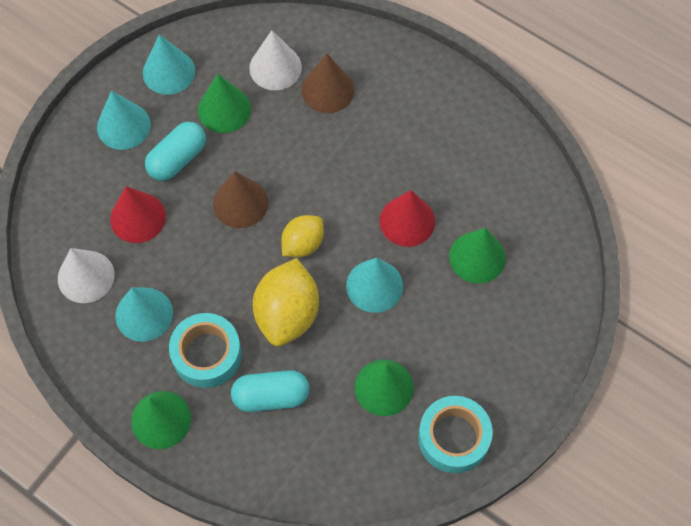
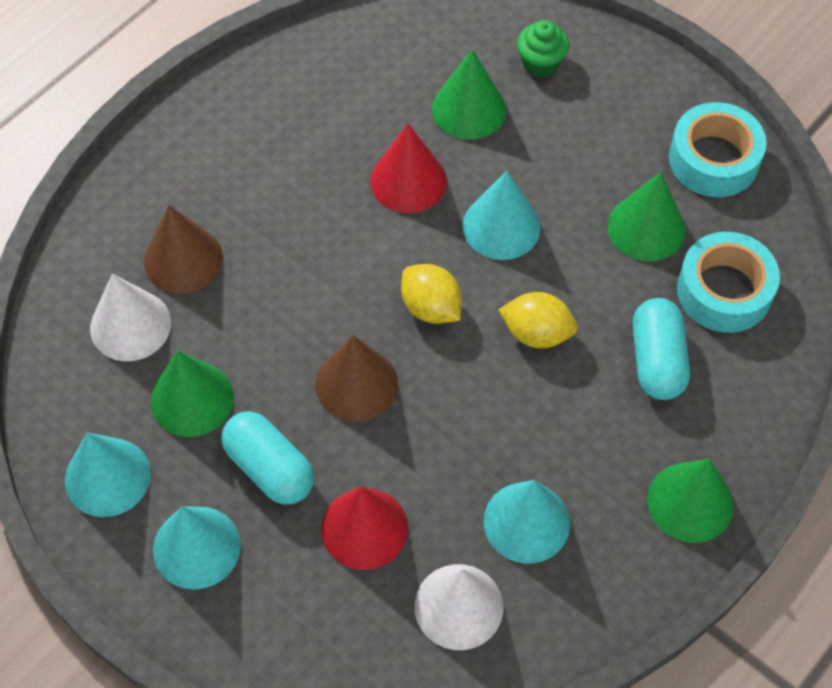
camera: 85 degrees left, 5 degrees down
turquoise tape [169,313,242,388] -> turquoise tape moved to [677,232,780,333]
yellow lemon [253,258,319,346] -> yellow lemon [499,292,578,348], size x0.61
none -> green cupcake [517,20,569,78]

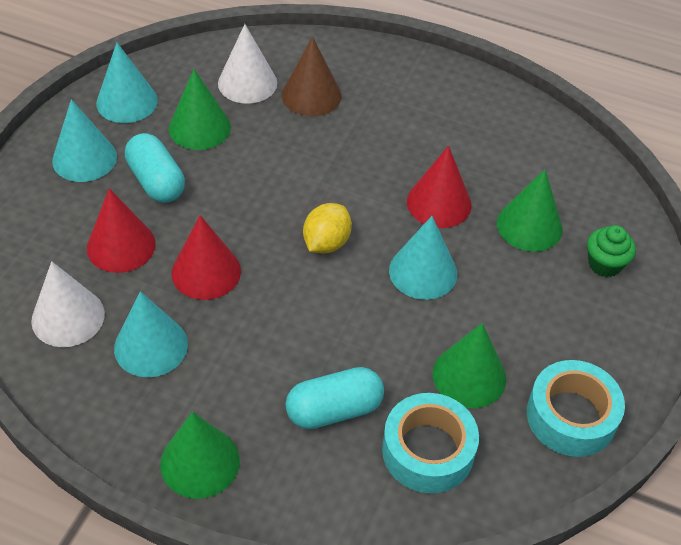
camera: 70 degrees right, 10 degrees down
turquoise capsule [221,411,314,505] -> turquoise capsule turned 60 degrees counterclockwise [125,133,185,203]
brown cone [315,335,398,421] -> none
yellow lemon [499,292,578,348] -> none
none -> red cone [172,215,241,300]

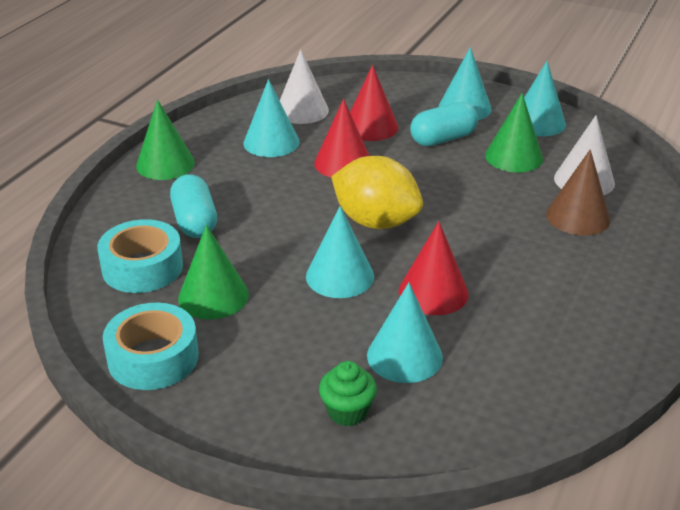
camera: 95 degrees right, 15 degrees down
yellow lemon [303,203,352,254] -> yellow lemon [331,156,423,229], size x1.64
green cone [497,169,562,252] -> turquoise cone [367,283,443,383]

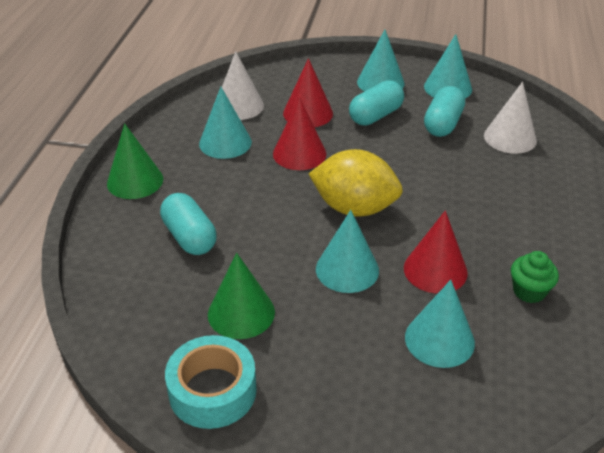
camera: 15 degrees left, 5 degrees up
turquoise tape [97,219,183,293] -> none
green cupcake [319,361,377,426] -> green cupcake moved to [511,251,559,303]
green cone [485,93,543,172] -> turquoise capsule [424,86,465,137]
brown cone [546,149,610,235] -> none

